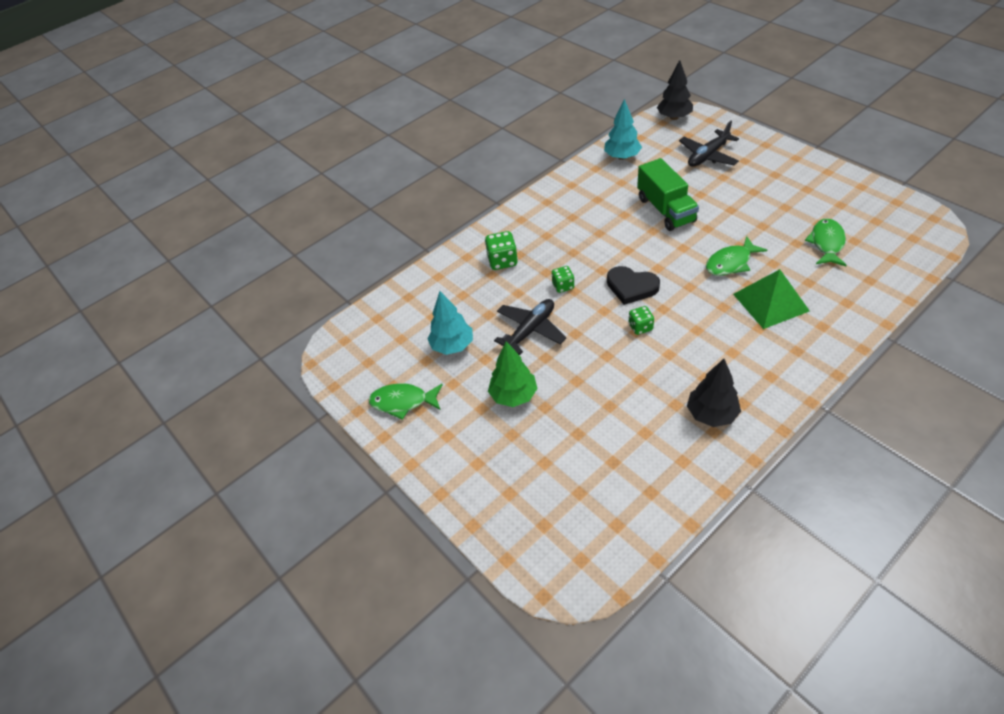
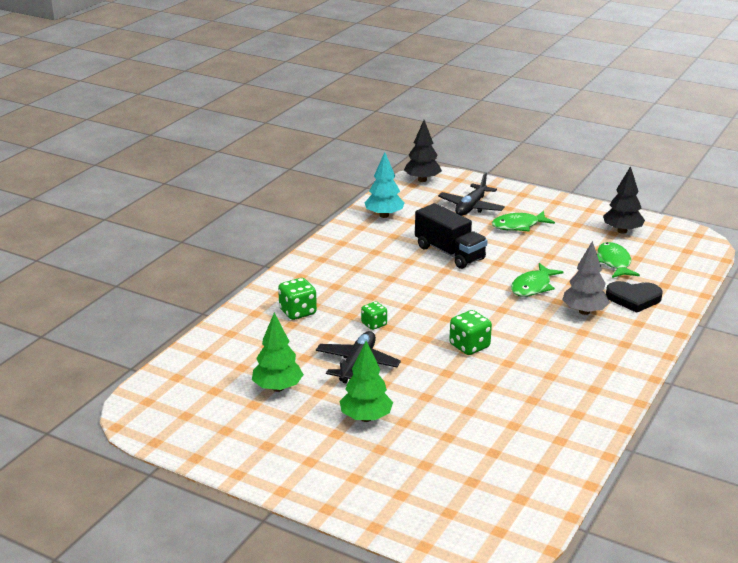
camera: 25 degrees left, 20 degrees down
green fish [368,383,442,420] -> green fish moved to [492,211,555,232]
turquoise tree [427,291,473,355] -> green tree [252,313,304,392]
black heart [607,266,660,305] -> black heart moved to [606,281,663,313]
green dice [629,306,654,335] -> green dice [449,310,492,355], size x1.52
green truck [637,158,699,231] -> black truck [415,203,488,269]
black tree [687,359,741,427] -> black tree moved to [603,166,645,234]
green pyramid [733,269,810,329] -> grey tree [563,241,610,315]

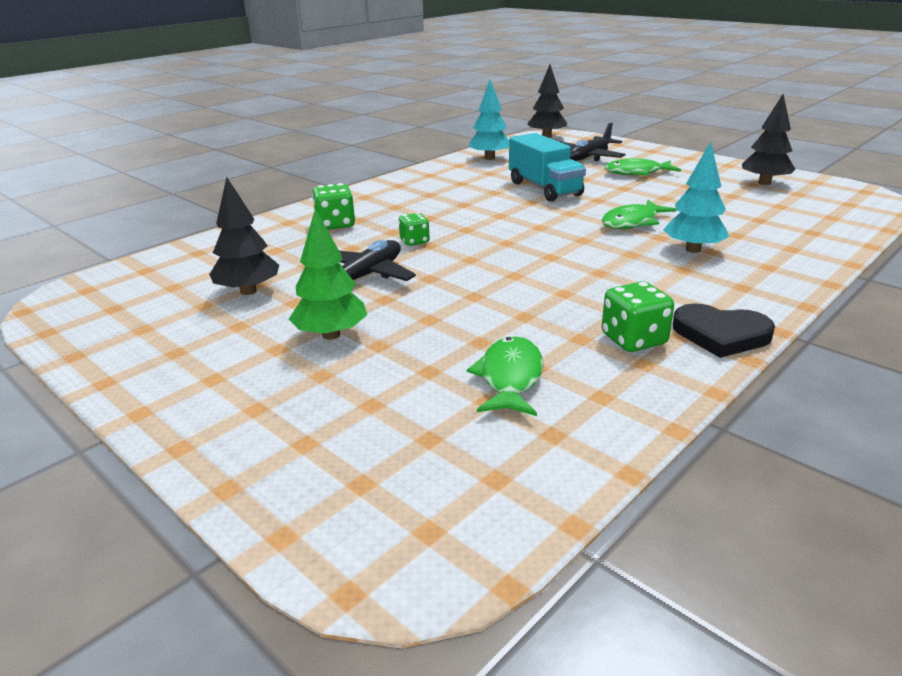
camera: 15 degrees right, 0 degrees up
green tree [252,313,304,392] -> black tree [209,177,279,295]
black truck [415,203,488,269] -> turquoise truck [509,133,586,202]
green dice [449,310,492,355] -> green dice moved to [602,281,674,352]
grey tree [563,241,610,315] -> turquoise tree [663,142,729,253]
green fish [597,242,640,278] -> green fish moved to [467,336,544,416]
black heart [606,281,663,313] -> black heart moved to [672,303,775,358]

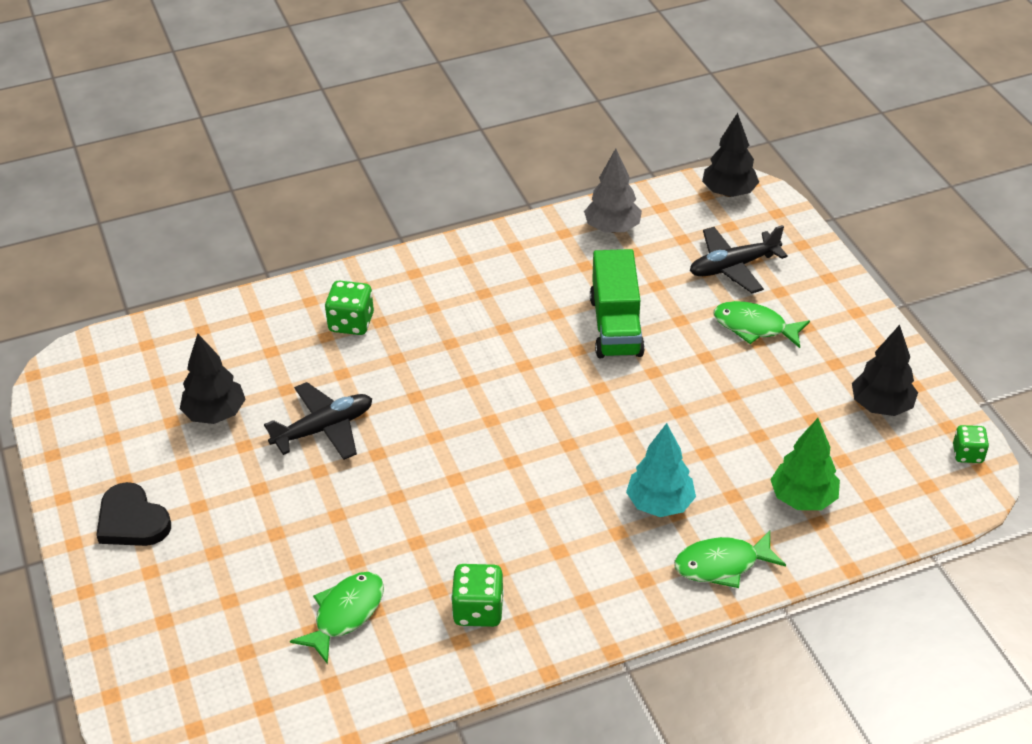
camera: 25 degrees right, 15 degrees up
green tree [289,209,367,340] -> green tree moved to [770,418,840,510]
green dice [398,213,430,246] -> green dice moved to [953,425,989,463]
turquoise tree [468,80,509,160] -> grey tree [584,148,642,233]
turquoise truck [509,133,586,202] -> green truck [590,249,645,358]
green fish [601,200,676,229] -> green fish moved to [674,531,786,588]
black heart [672,303,775,358] -> black heart moved to [96,482,171,546]

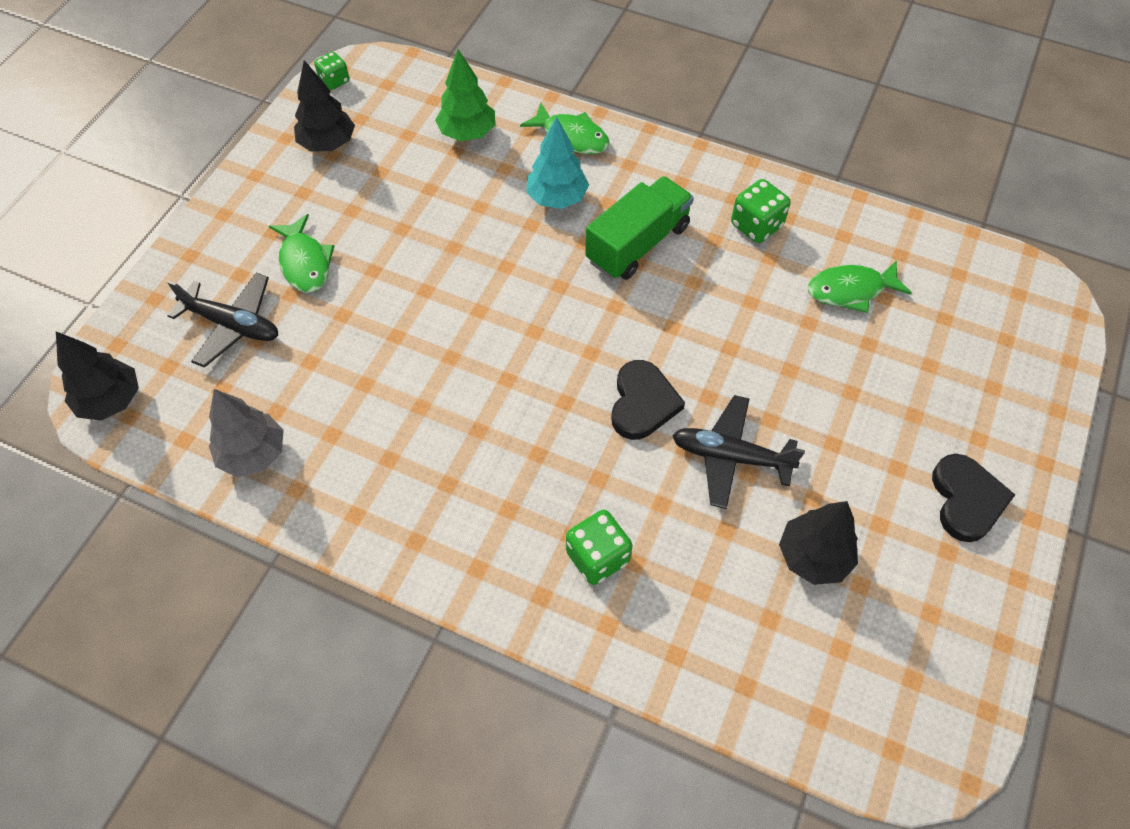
camera: 135 degrees left, 15 degrees up
green truck [590,249,645,358] -> green truck moved to [585,176,694,280]
none -> black heart [611,360,685,440]

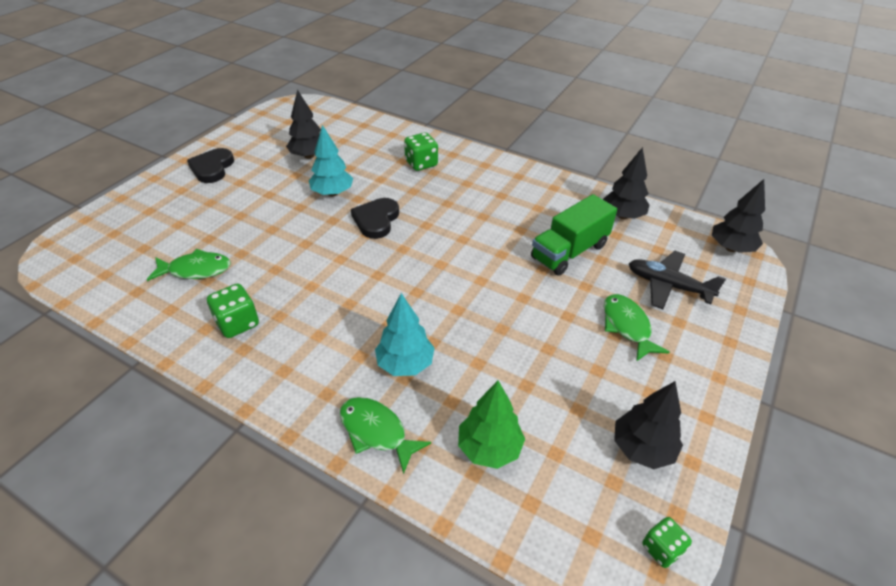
camera: 175 degrees left, 15 degrees down
grey tree [209,389,284,477] -> black tree [603,147,649,219]
green truck [585,176,694,280] -> green truck moved to [531,194,617,276]
black plane [672,395,805,509] -> turquoise tree [309,125,353,196]

